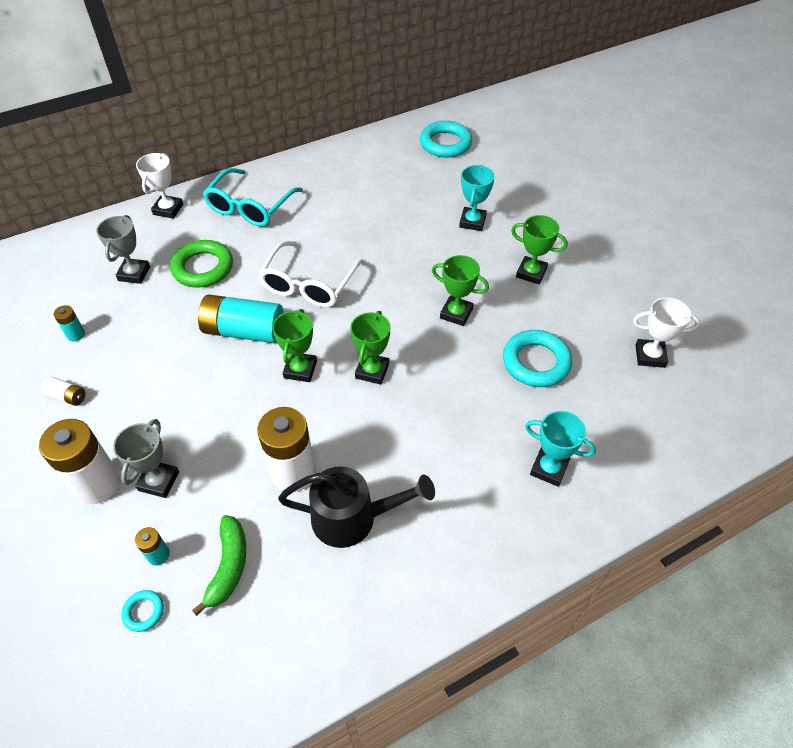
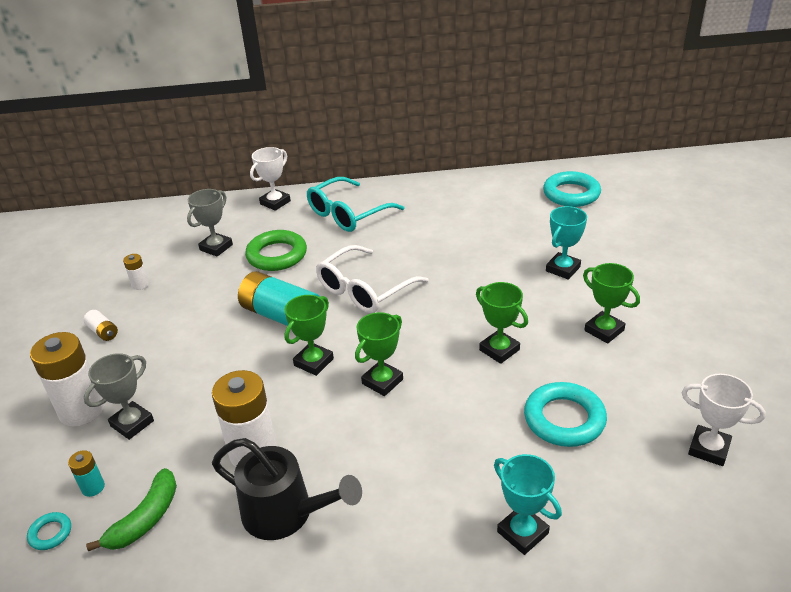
camera: 25 degrees right, 15 degrees down
turquoise battery [54,305,85,341] -> white battery [123,254,149,290]

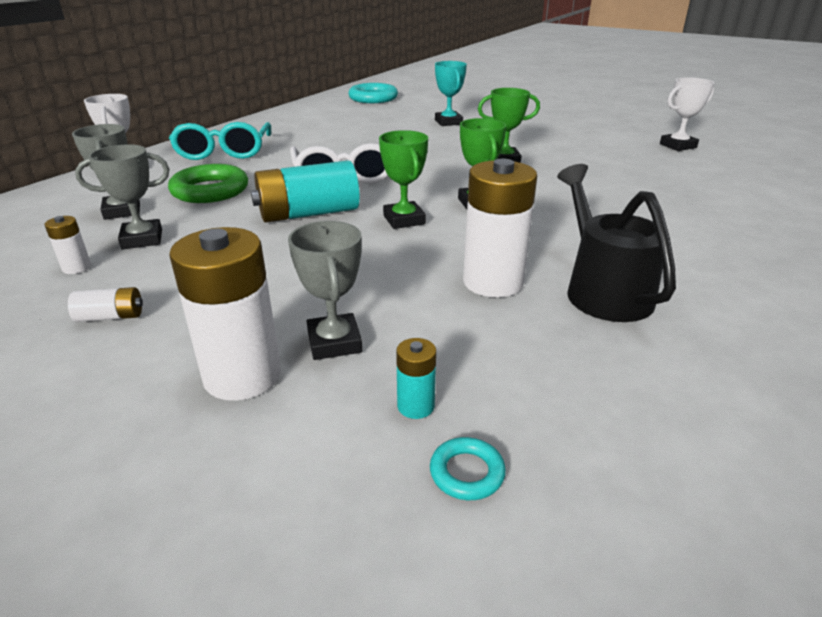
camera: 55 degrees left, 5 degrees down
green banana [86,468,177,551] -> none
black watering can [212,438,362,540] -> black watering can turned 75 degrees counterclockwise [557,164,676,322]
turquoise trophy [494,454,562,555] -> none
turquoise ring [524,382,607,447] -> none
green trophy [583,263,640,344] -> none
none -> grey trophy [75,144,169,249]

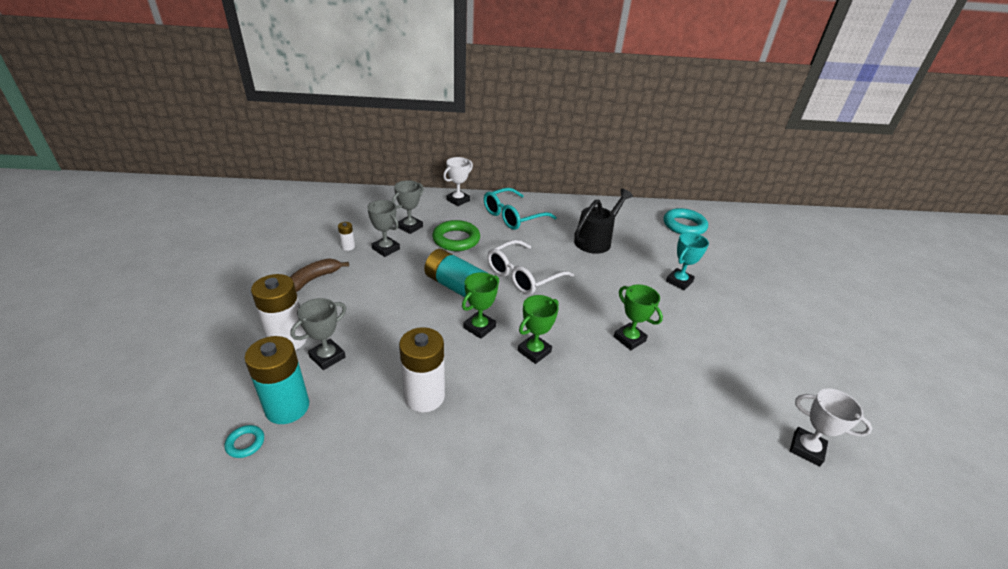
camera: 55 degrees right, 5 degrees up
white battery [68,287,143,322] -> brown banana [290,258,349,292]
turquoise battery [396,338,436,419] -> turquoise battery [244,336,309,424], size x2.17
black watering can [557,164,676,322] -> black watering can moved to [574,189,633,254]

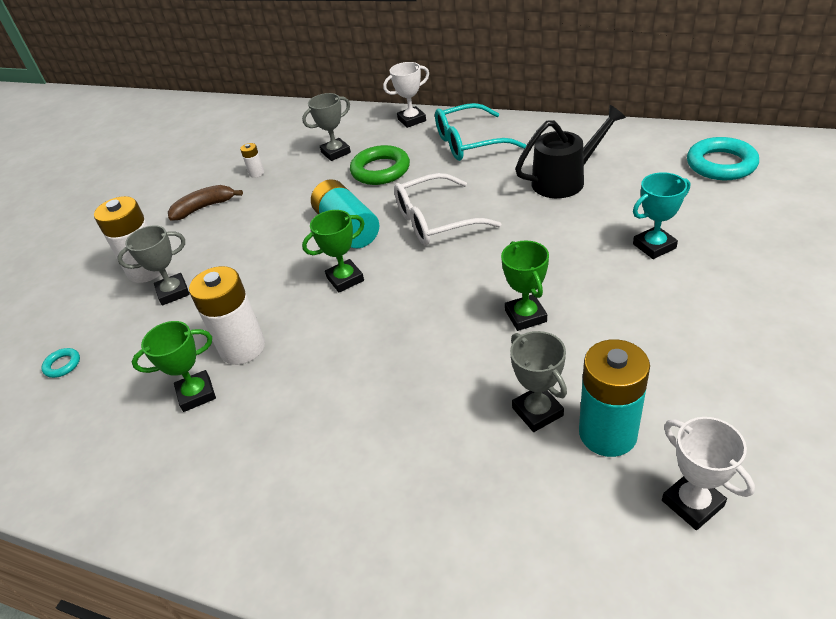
camera: 30 degrees right, 5 degrees up
turquoise battery [244,336,309,424] -> turquoise battery moved to [579,339,650,457]
grey trophy [367,200,400,257] -> grey trophy moved to [510,331,567,432]
green trophy [518,295,559,364] -> green trophy moved to [132,321,216,412]

